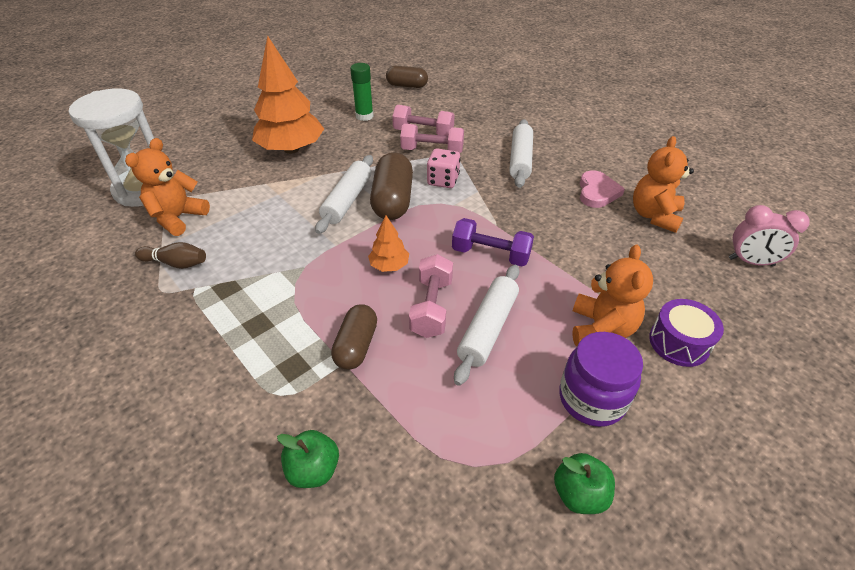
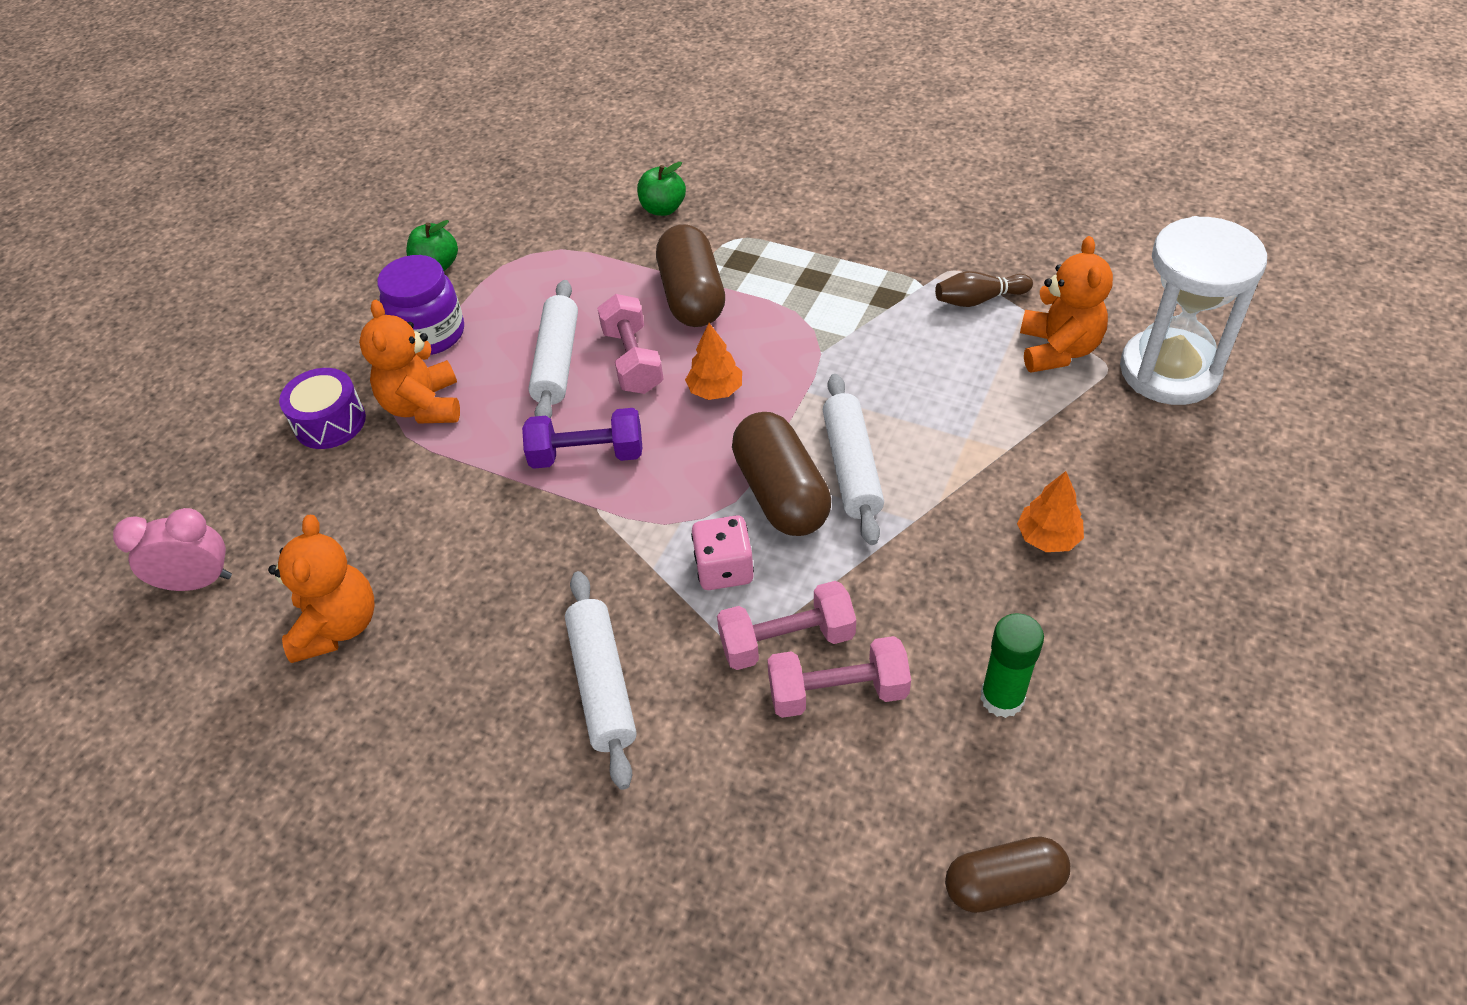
camera: 160 degrees right, 5 degrees up
orange tree [252,36,324,154] -> orange tree [1017,471,1084,552], size x0.46
brown capsule [331,304,377,370] -> brown capsule [656,224,725,327], size x1.51
pink heart [580,170,625,208] -> none

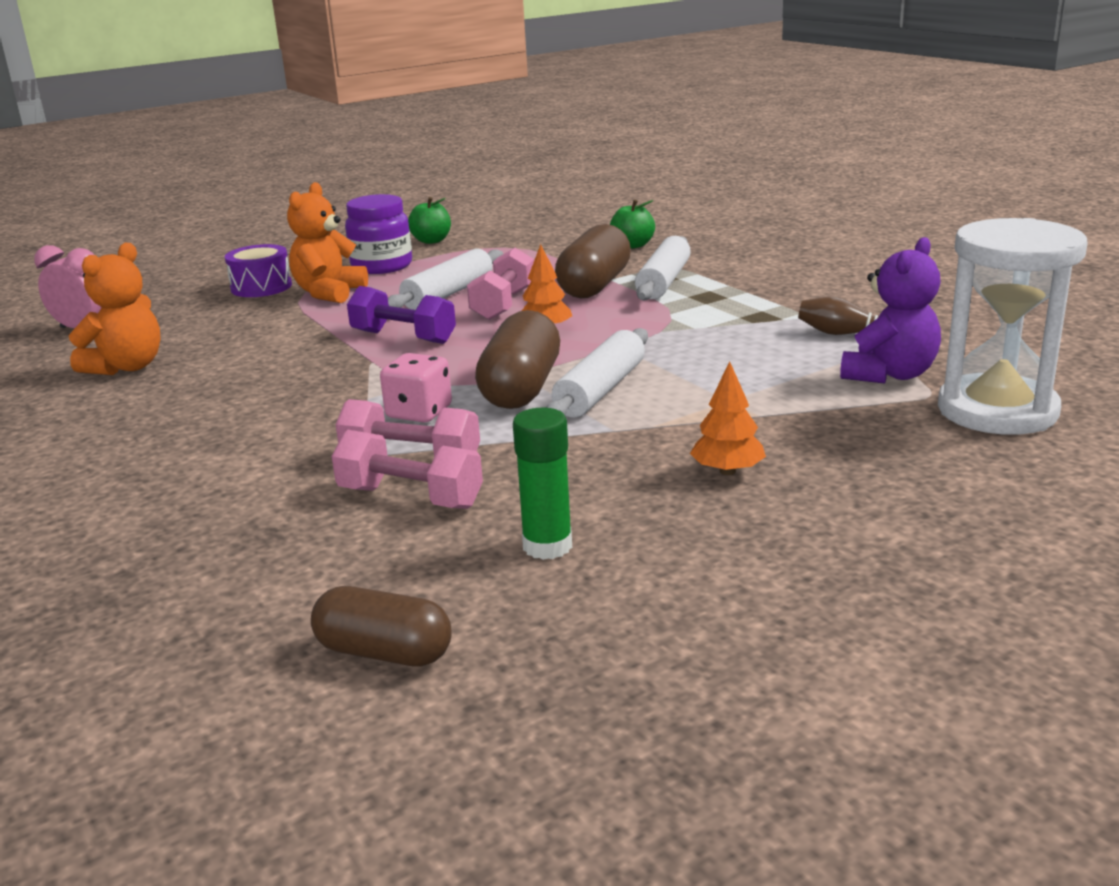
camera: 30 degrees right, 25 degrees down
white rolling pin [565,571,637,790] -> white rolling pin moved to [635,236,691,301]
orange teddy bear [1020,236,1113,373] -> purple teddy bear [840,237,941,384]

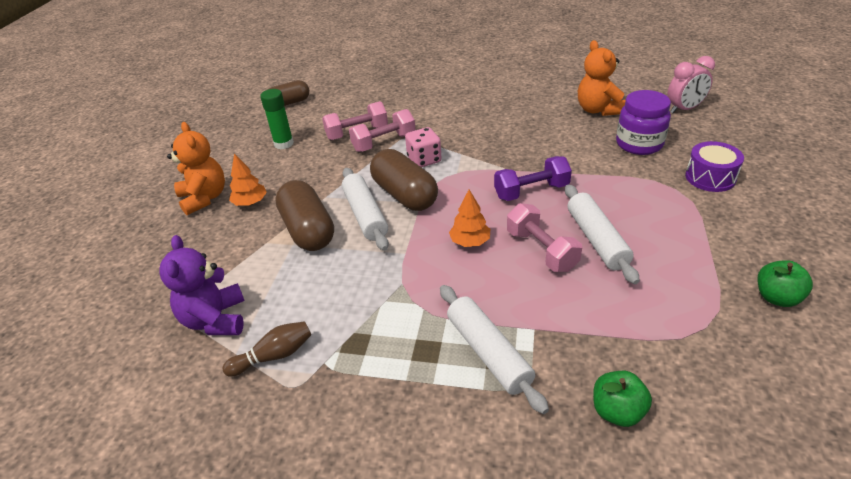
camera: 135 degrees right, 15 degrees up
orange teddy bear [287,182,368,303] -> orange teddy bear moved to [167,122,225,215]
purple jar [345,194,412,274] -> purple jar moved to [616,90,671,155]
brown capsule [555,224,631,298] -> brown capsule moved to [275,180,334,251]
white hourglass [938,218,1088,435] -> none

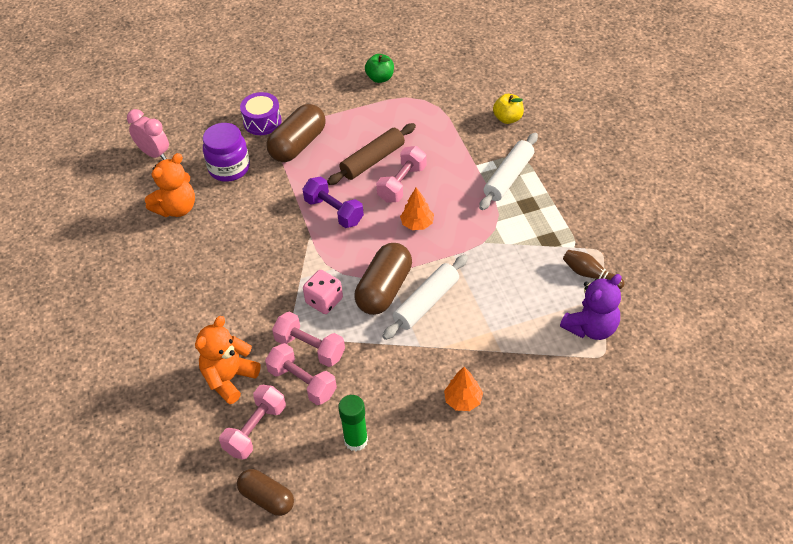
camera: 120 degrees left, 10 degrees up
orange teddy bear [167,122,225,215] -> orange teddy bear moved to [195,316,261,404]
brown capsule [275,180,334,251] -> brown capsule moved to [266,104,326,162]
white rolling pin [565,184,639,284] -> brown rolling pin [327,123,416,185]
green apple [593,371,652,427] -> yellow apple [493,94,524,124]
none -> pink dumbbell [219,385,286,459]

